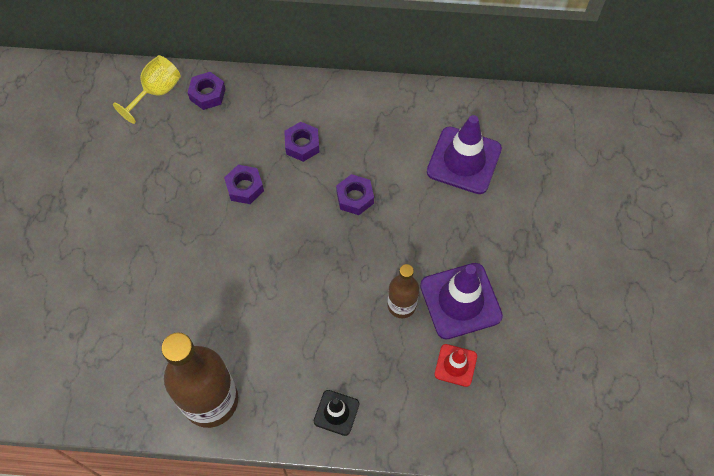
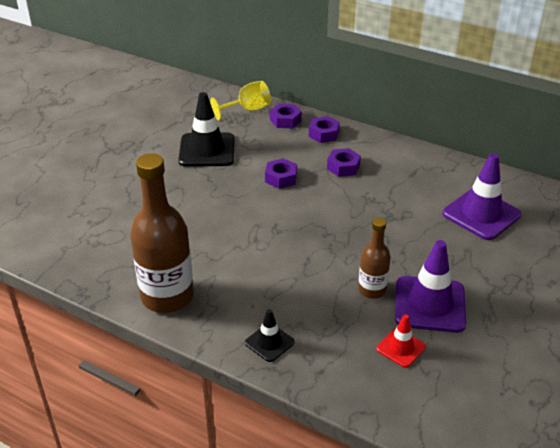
camera: 25 degrees right, 25 degrees down
purple nut [336,174,374,215] -> purple nut moved to [309,116,340,143]
none -> black traffic cone [178,92,235,167]

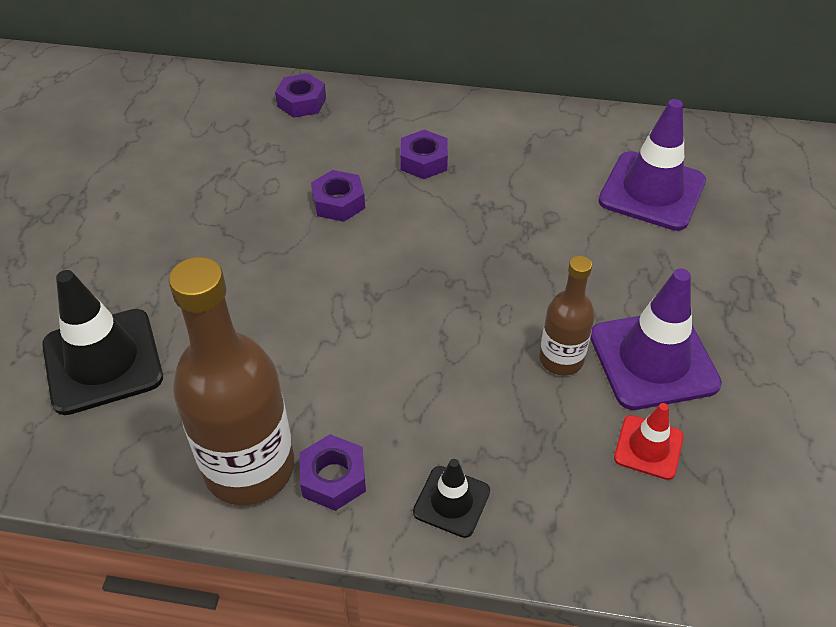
camera: 20 degrees left, 10 degrees up
black traffic cone [178,92,235,167] -> black traffic cone moved to [42,270,163,415]
yellow goblet [210,81,271,120] -> none
purple nut [309,116,340,143] -> purple nut moved to [299,434,366,511]

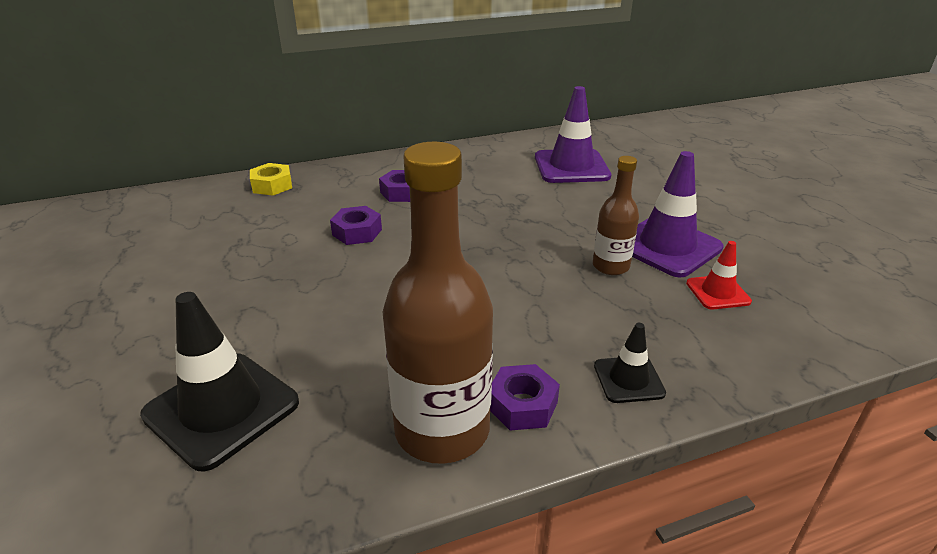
camera: 30 degrees left, 15 degrees down
purple nut [275,73,326,118] -> yellow nut [250,163,292,196]

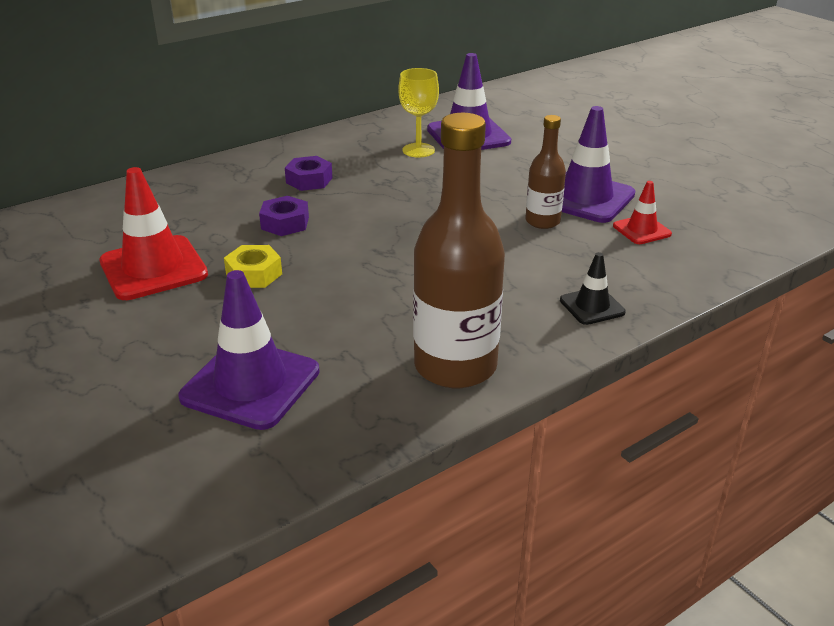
camera: 15 degrees left, 0 degrees up
black traffic cone [140,292,299,472] -> purple traffic cone [178,270,320,430]
yellow nut [250,163,292,196] -> yellow nut moved to [224,245,282,288]
purple nut [490,364,560,431] -> none
none -> red traffic cone [99,167,208,300]
none -> yellow goblet [398,68,439,157]

